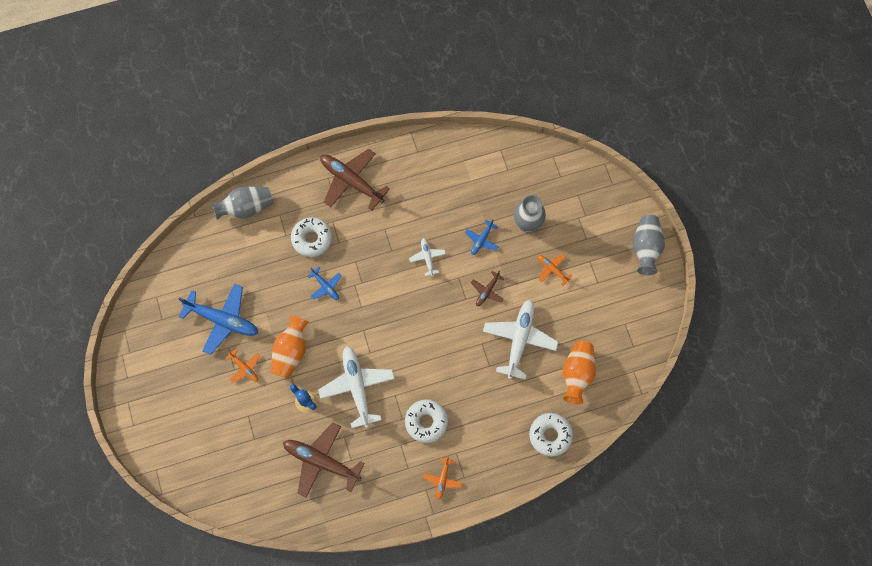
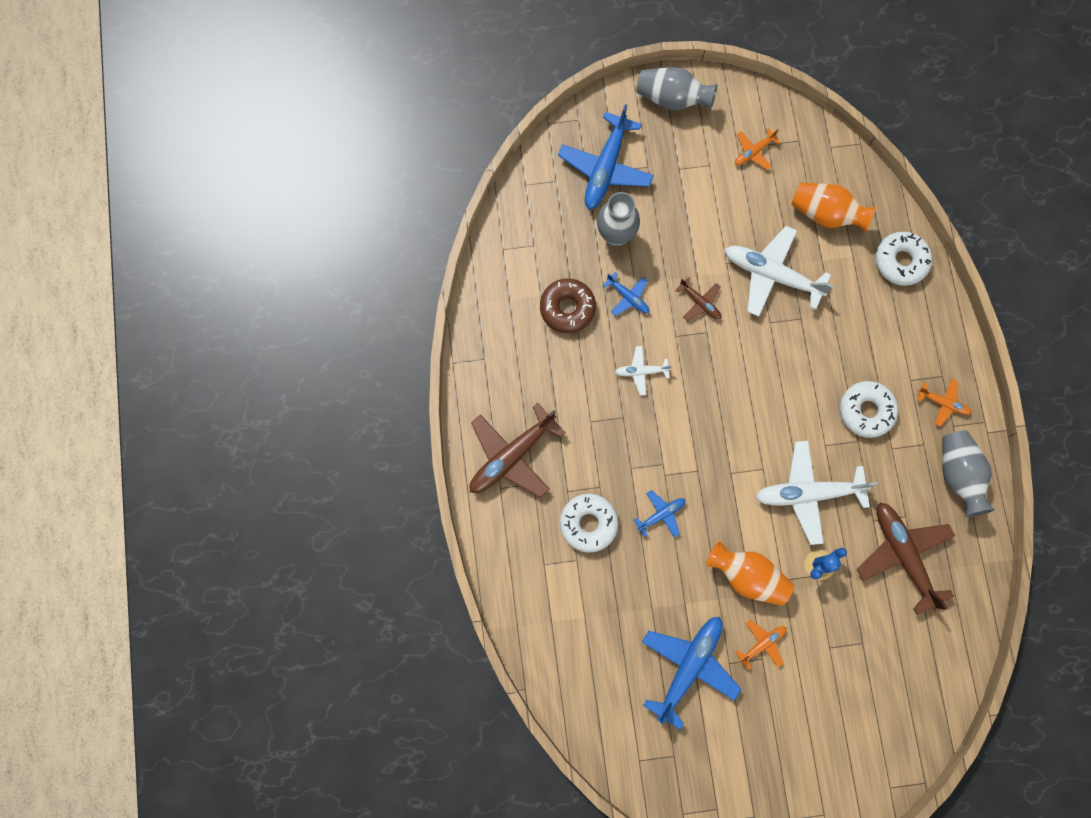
camera: 80 degrees left, 5 degrees up
grey vase [211,187,273,220] -> grey vase moved to [942,430,994,517]
brown plane [283,422,365,498] -> brown plane turned 120 degrees clockwise [857,503,955,615]
orange plane [538,254,573,286] -> orange plane moved to [735,128,781,170]
none -> brown donut [540,279,596,333]
none -> blue plane [558,104,654,210]

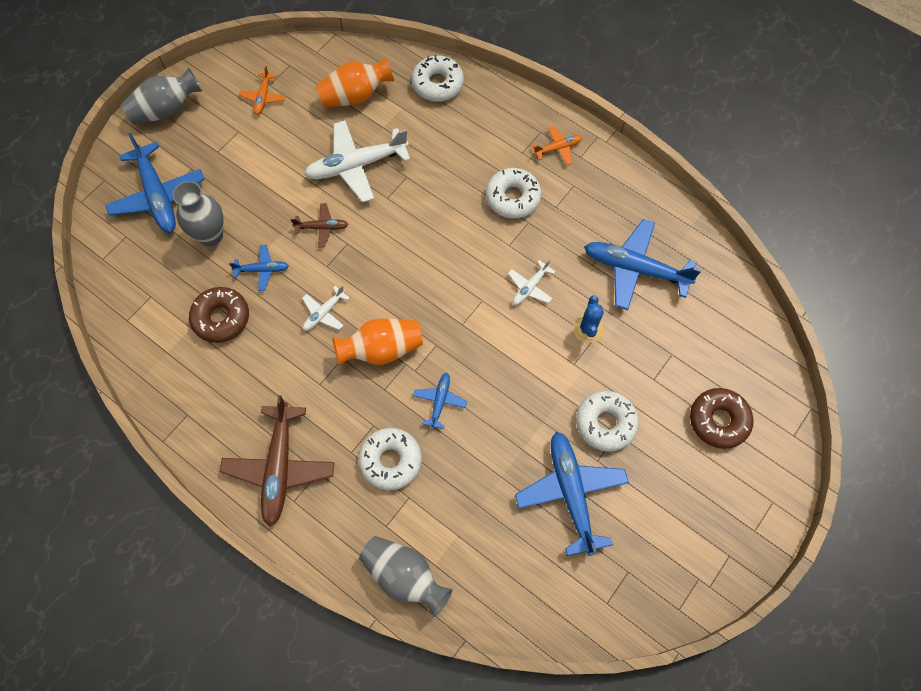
camera: 45 degrees left, 10 degrees down
orange vase [706,541,794,606] -> orange vase moved to [333,319,423,366]
orange plane [735,620,787,670] -> white donut [576,391,639,452]
white plane [756,441,878,545] -> white plane [508,259,555,305], size x0.50
brown plane [857,503,955,615] -> blue plane [584,219,702,310]
grey vase [942,430,994,517] -> grey vase moved to [359,536,453,617]
none -> brown donut [690,388,754,449]

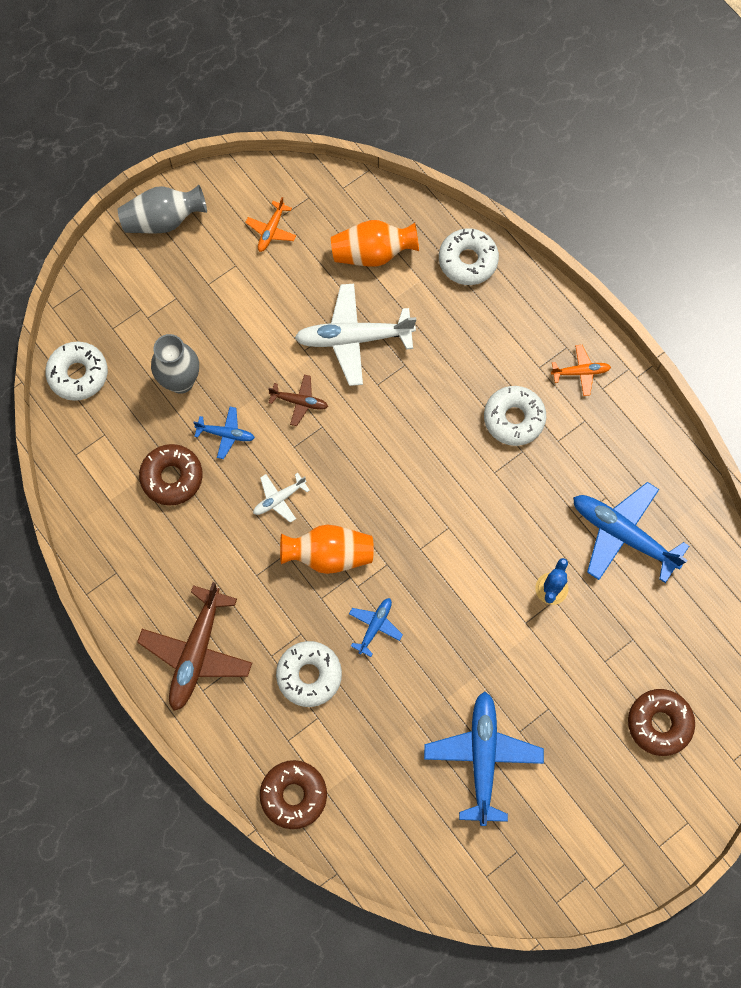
camera: 15 degrees right, 5 degrees up
blue plane [105,133,204,233] -> none
grey vase [359,536,453,617] -> brown donut [260,760,327,829]
white plane [508,259,555,305] -> none
white donut [576,391,639,452] -> white donut moved to [45,342,108,401]

